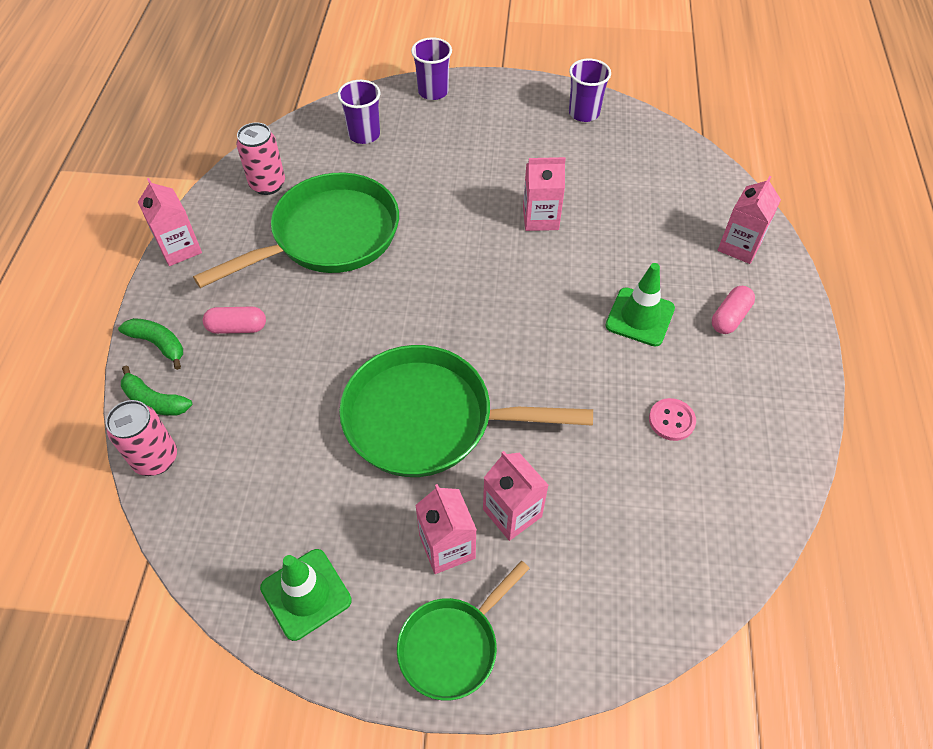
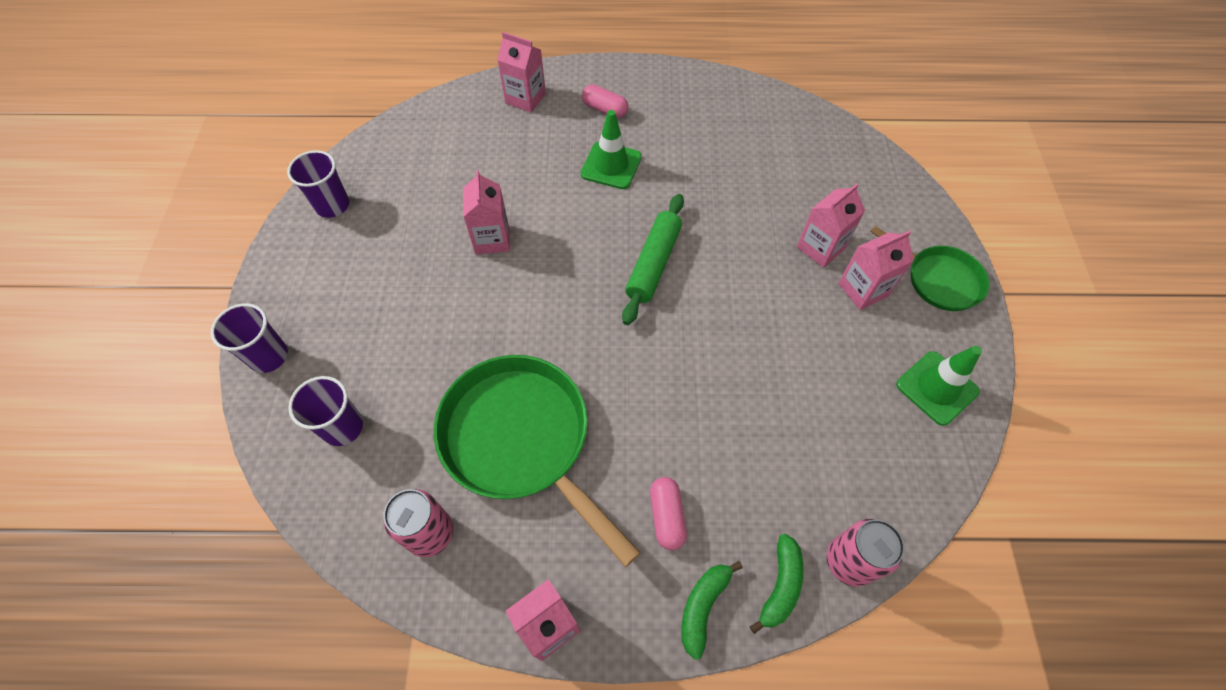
camera: 95 degrees left, 5 degrees up
green pan [339,345,593,477] -> none
pink button [649,398,696,441] -> none
none -> green rolling pin [622,194,684,325]

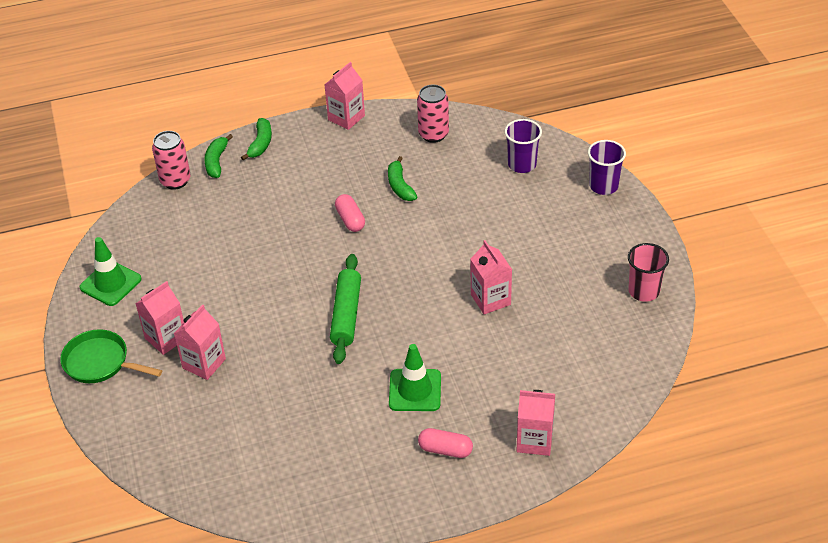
camera: 165 degrees right, 15 degrees down
purple cup [287,150,349,218] -> pink cup [628,243,669,302]
green pan [434,355,640,567] -> green banana [388,156,417,201]
pink capsule [650,477,687,550] -> pink capsule moved to [335,194,365,232]

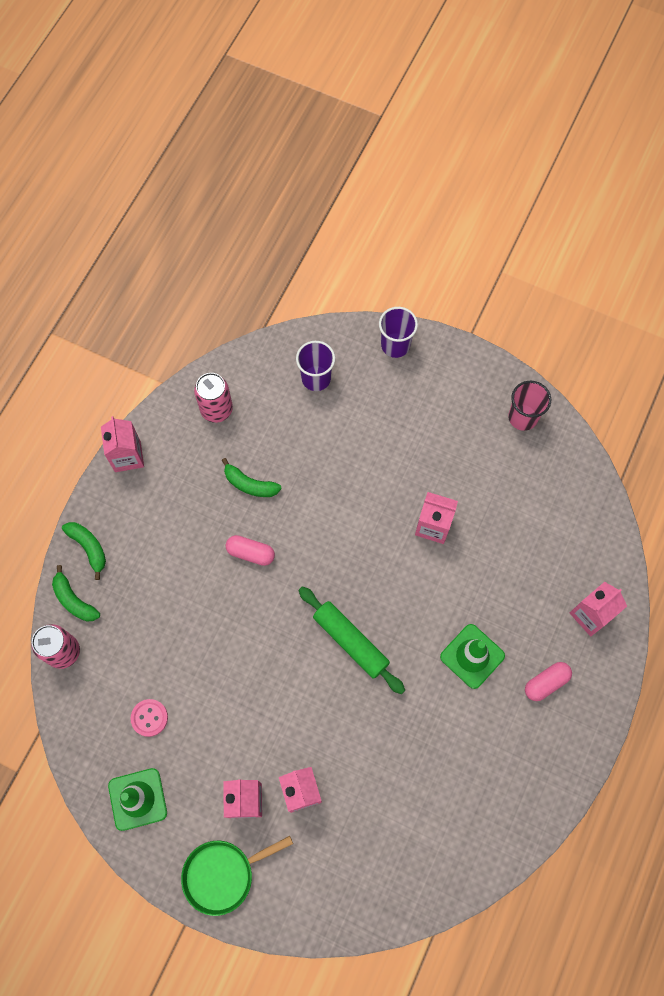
camera: 50 degrees left, 25 degrees up
none -> pink button [130,699,168,737]

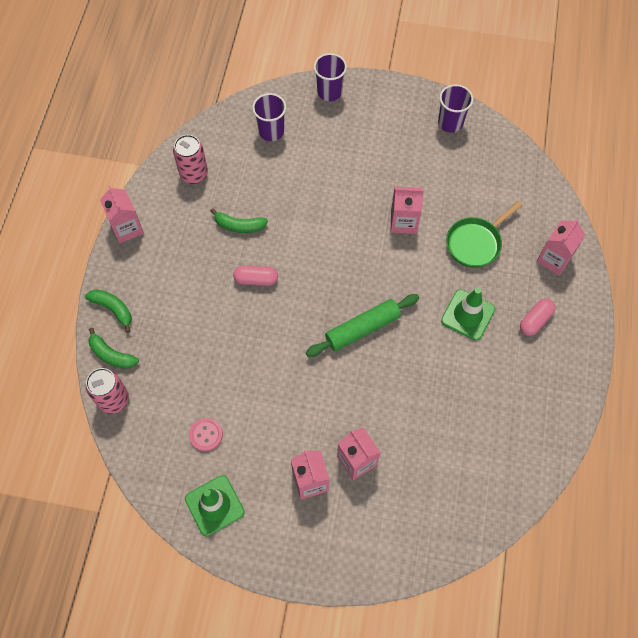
camera: 15 degrees left, 5 degrees down
green pan [181,836,293,916] -> green pan moved to [446,201,523,268]
green rolling pin [298,586,405,694] -> green rolling pin turned 60 degrees counterclockwise [306,294,419,357]
pink cup [508,381,551,431] -> purple cup [438,84,473,133]

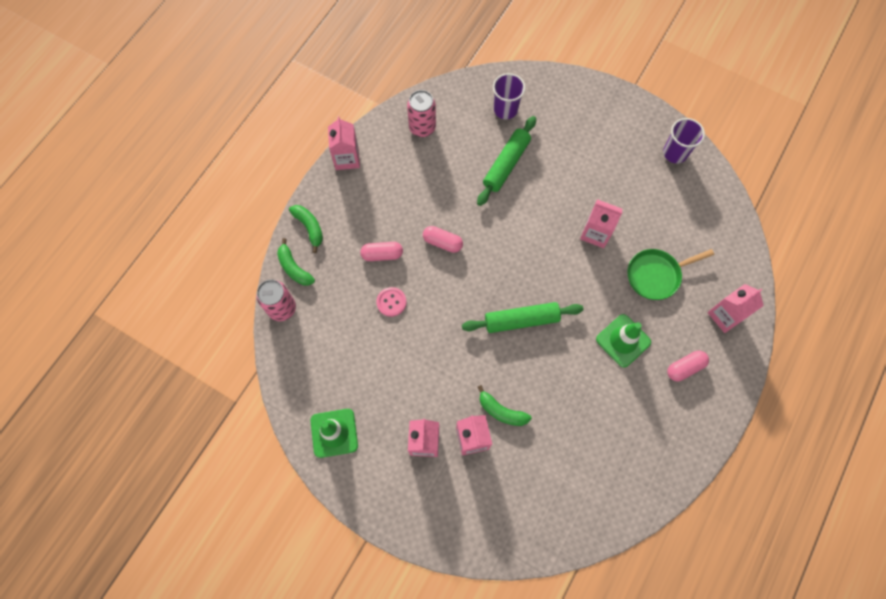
camera: 20 degrees right, 5 degrees up
pink button [189,418,223,451] -> pink button moved to [376,287,406,317]
green banana [210,208,268,233] -> green banana moved to [478,385,532,426]
purple cup [314,53,347,101] -> none
none -> pink capsule [360,242,403,261]
none -> green rolling pin [477,116,536,206]

